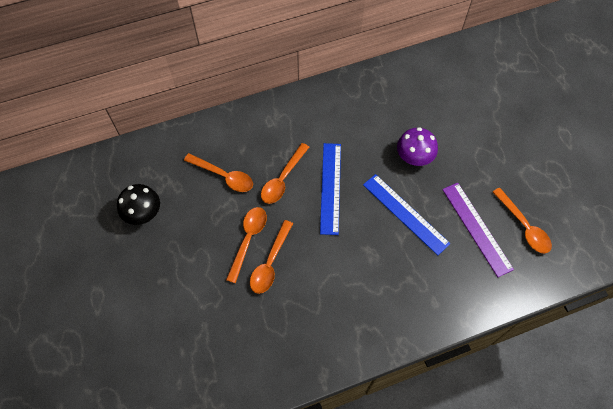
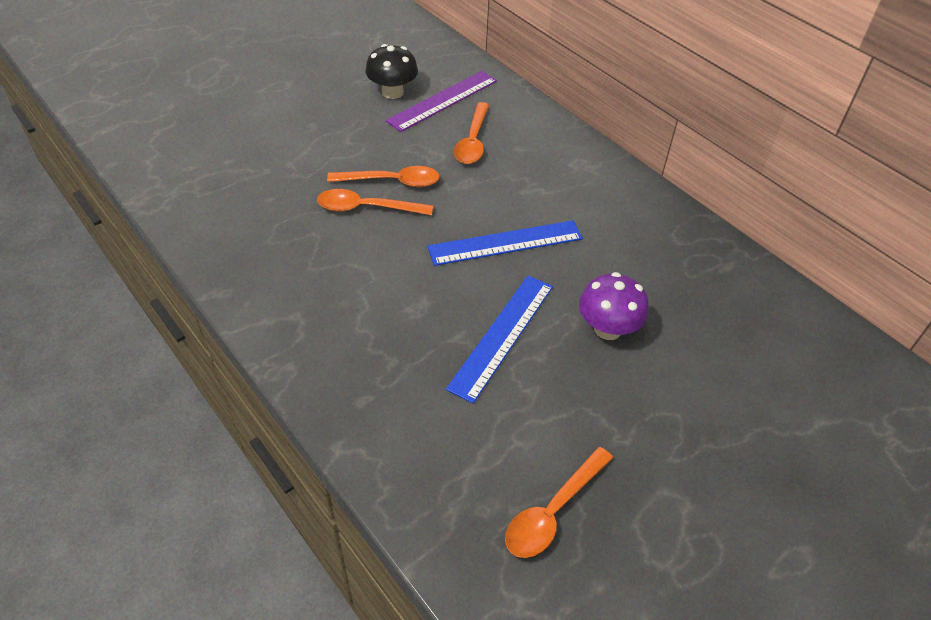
camera: 70 degrees right, 15 degrees down
orange spoon [261,143,309,204] -> none
purple ruler [442,183,514,277] -> purple ruler moved to [386,71,497,132]

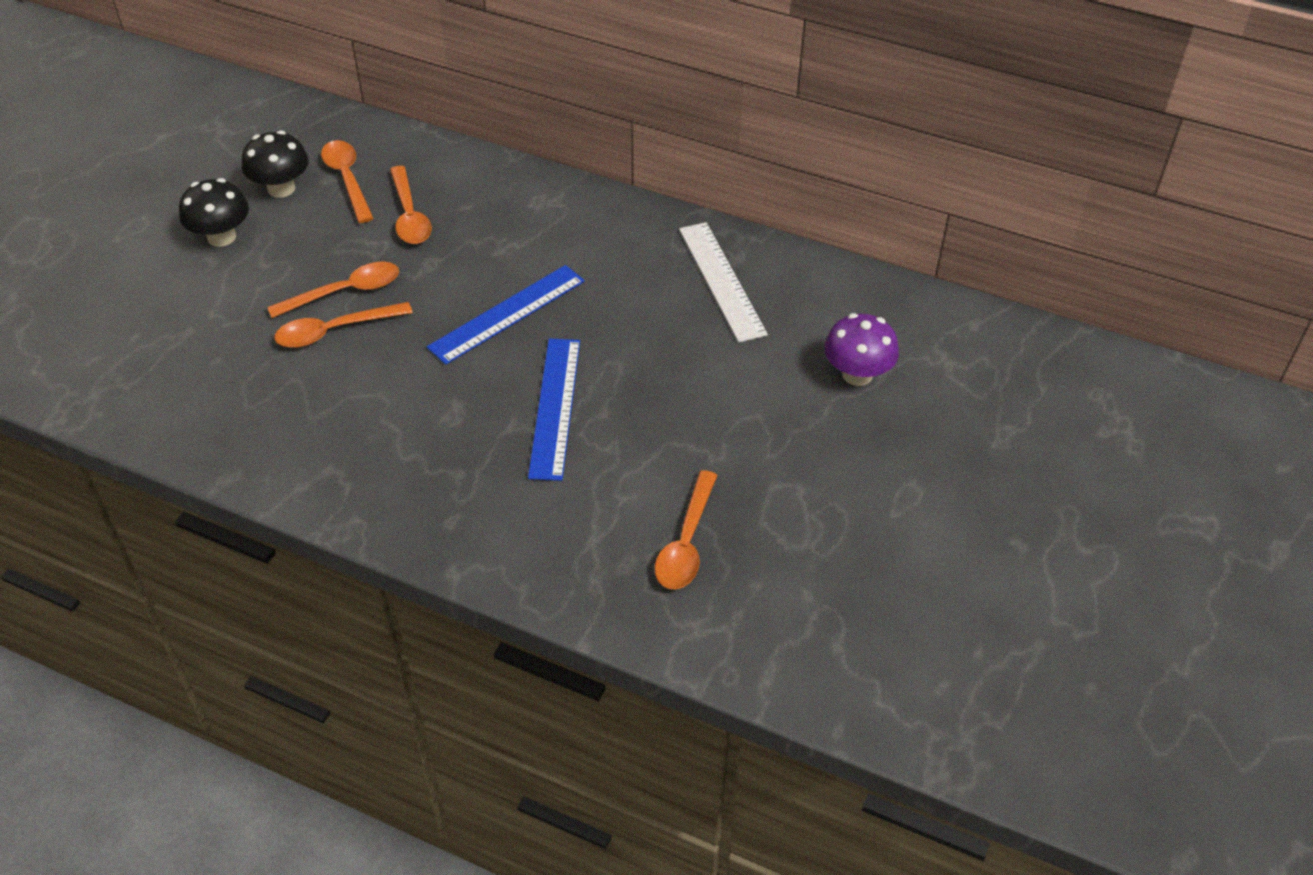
camera: 25 degrees left, 0 degrees up
purple ruler [386,71,497,132] -> orange spoon [321,140,374,223]
purple mushroom [579,272,649,340] -> purple mushroom moved to [824,313,899,386]
none -> black mushroom [179,178,249,247]
none -> white ruler [679,222,768,343]

